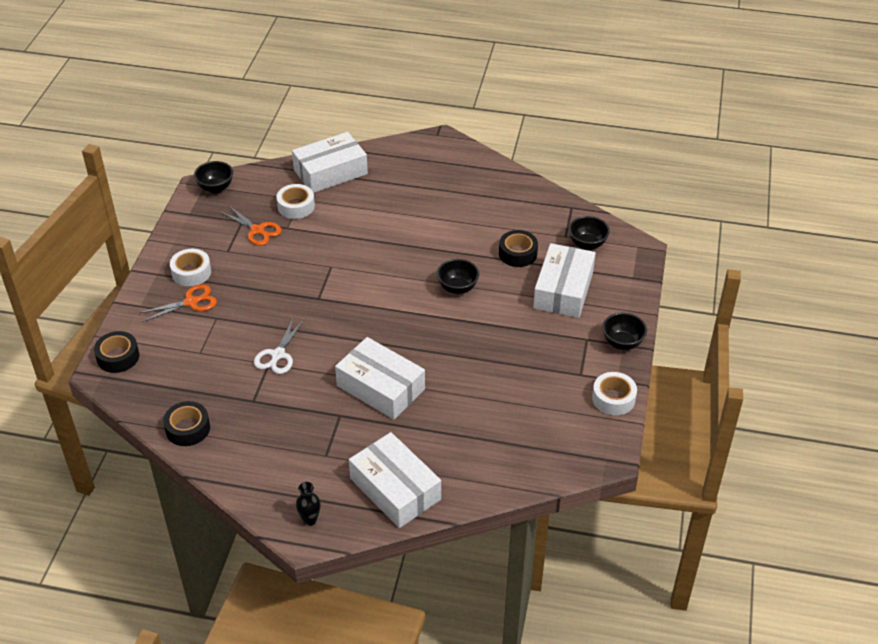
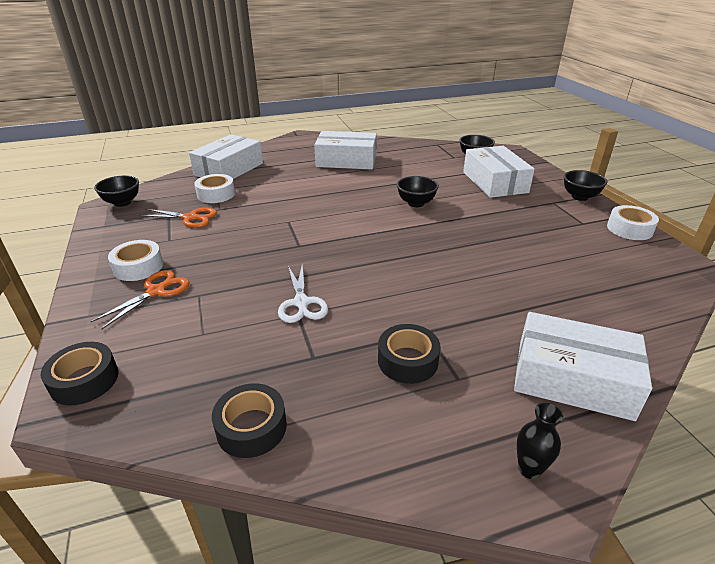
camera: 30 degrees left, 10 degrees down
white box [335,337,425,420] -> white box moved to [314,131,377,170]
black tape [499,230,538,267] -> black tape moved to [378,324,441,384]

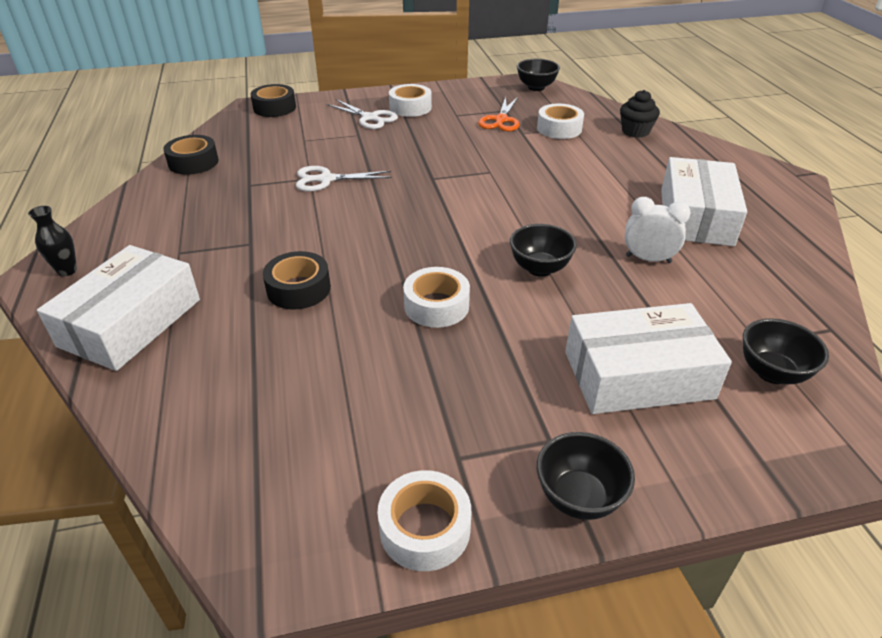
camera: 95 degrees right, 5 degrees up
orange scissors [91,270,190,330] -> white scissors [326,99,398,129]
white box [189,134,263,179] -> black cupcake [620,90,660,138]
black tape [378,324,441,384] -> black tape moved to [263,251,331,309]
none -> white tape [403,267,470,328]
none -> white clock [625,197,691,263]

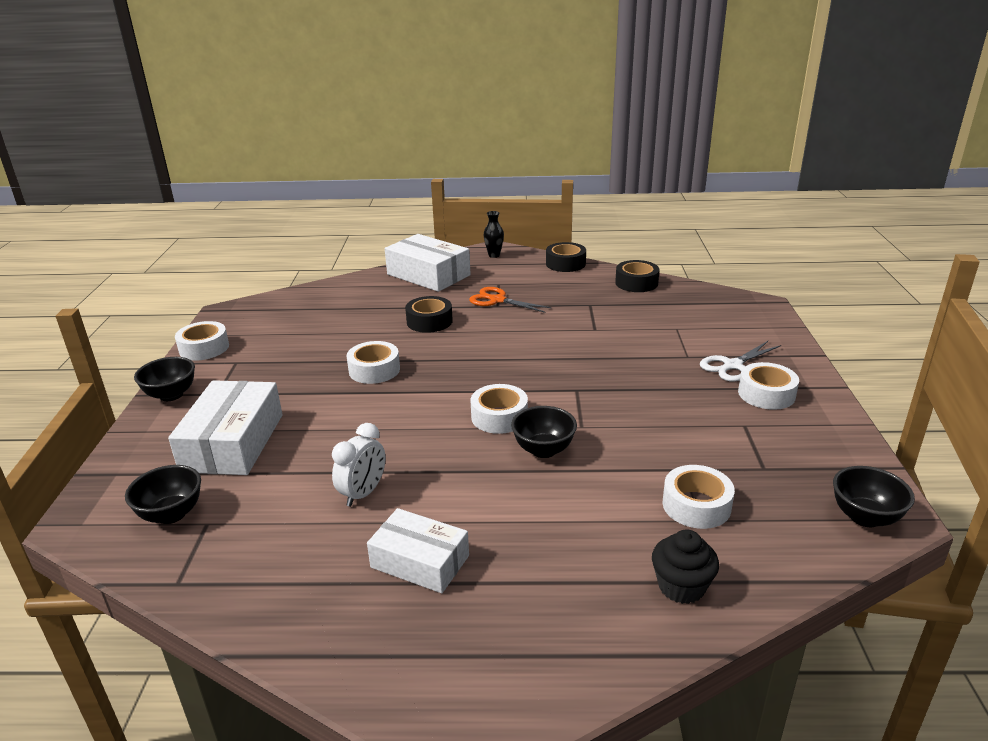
camera: 105 degrees right, 10 degrees down
black tape [250,84,296,117] -> black tape moved to [546,242,586,272]
white scissors [296,166,392,191] -> none
orange scissors [478,97,520,132] -> orange scissors moved to [469,287,552,313]
black bowl [510,224,577,277] -> black bowl moved to [511,406,577,458]
white box [661,157,747,246] -> white box [367,508,469,593], size x0.66
none -> white tape [470,384,528,434]

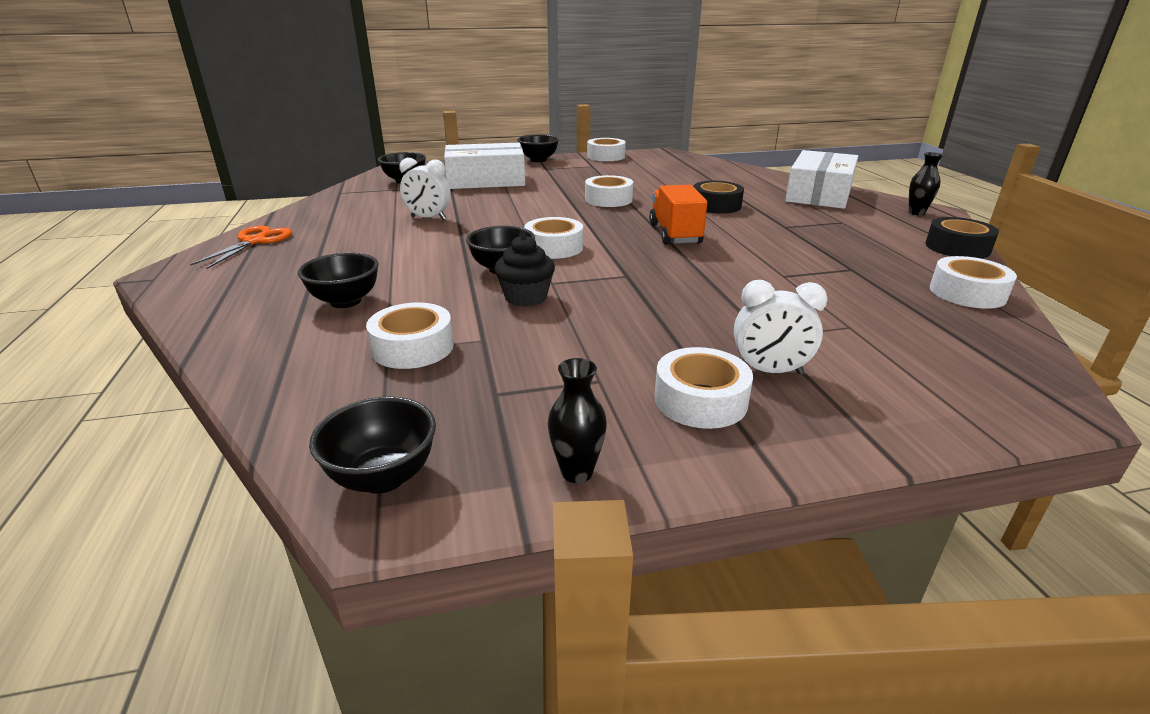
camera: 75 degrees right, 0 degrees up
white box [367,508,469,593] -> none
orange scissors [469,287,552,313] -> orange scissors moved to [190,226,292,269]
black tape [615,260,660,292] -> white tape [930,256,1017,309]
black cupcake [652,529,719,604] -> black cupcake moved to [495,234,555,307]
white scissors [700,341,781,382] -> white clock [734,280,827,374]
none -> black bowl [298,252,379,308]
none -> black vase [548,358,607,483]
none -> orange truck [649,185,708,245]

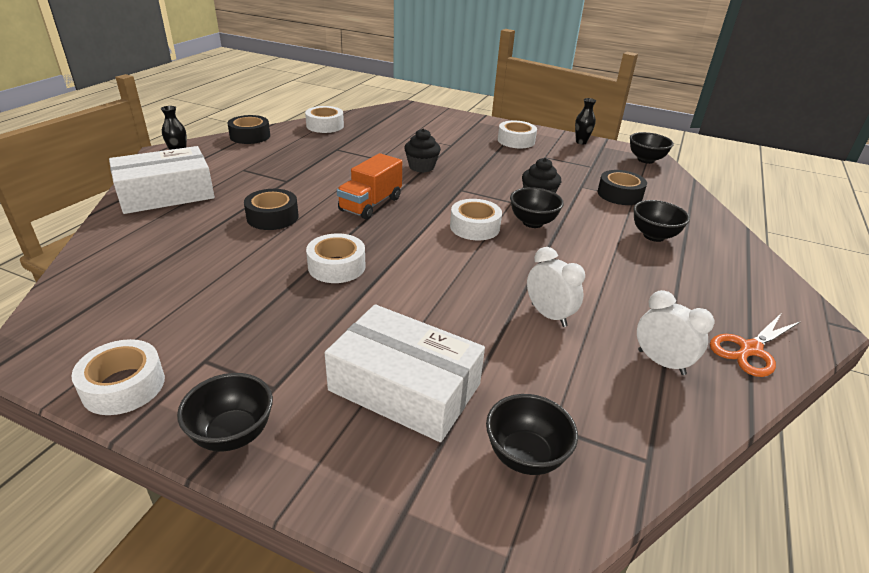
camera: 145 degrees left, 5 degrees up
white tape [366,303,454,369] -> black tape [598,170,647,205]
white clock [734,280,827,374] -> white clock moved to [637,290,715,375]
none -> black cupcake [404,128,441,173]

